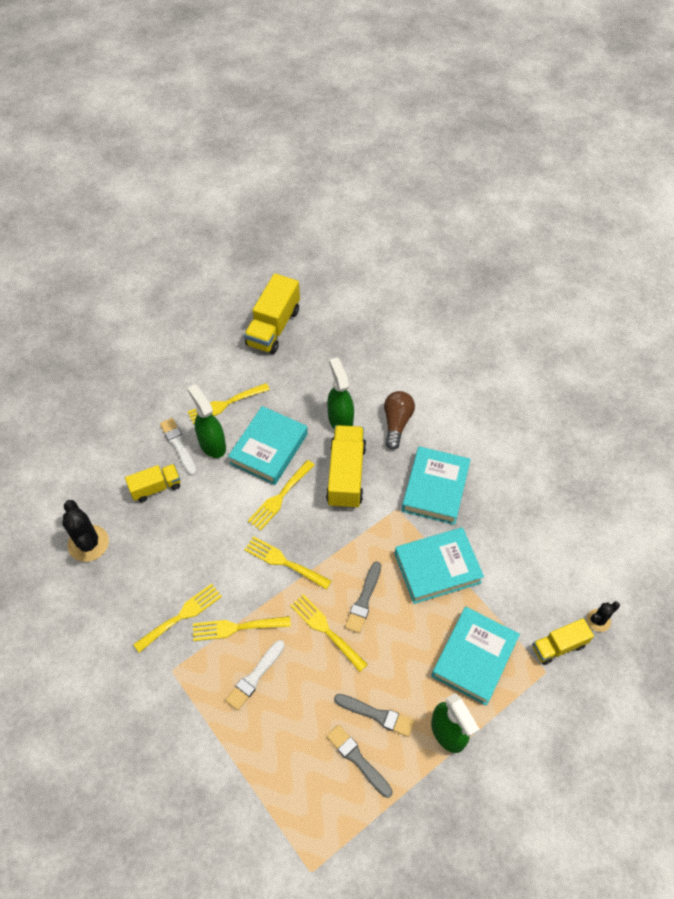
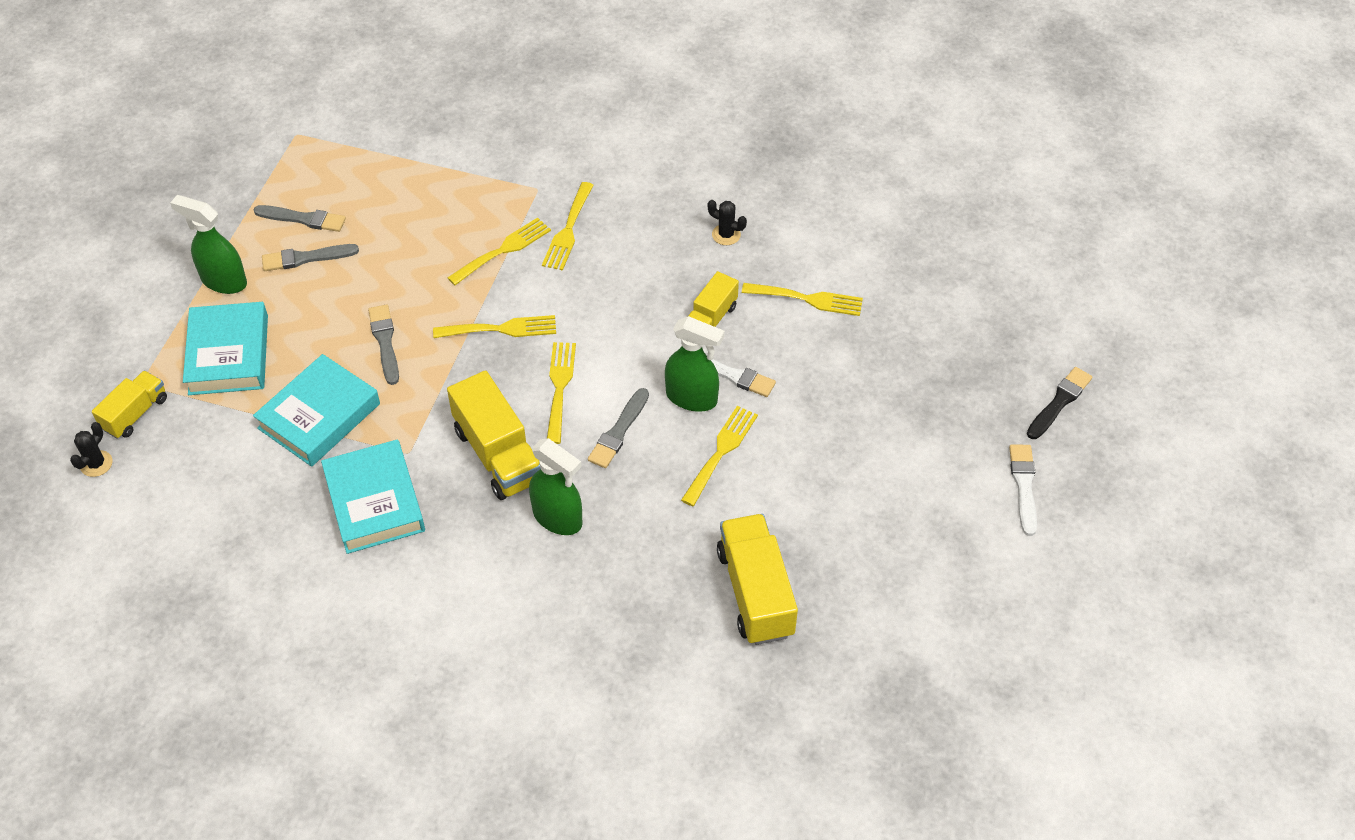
camera: 145 degrees right, 5 degrees down
black cactus [62,500,109,562] -> black cactus [708,200,747,245], size x0.56
white brush [225,640,285,711] -> white brush moved to [1009,444,1037,536]
turquoise book [228,406,308,485] -> grey brush [588,388,649,468]
yellow fork [290,594,368,672] -> yellow fork moved to [742,283,863,316]
brown light bulb [384,391,415,450] -> none
none -> black brush [1027,367,1092,439]

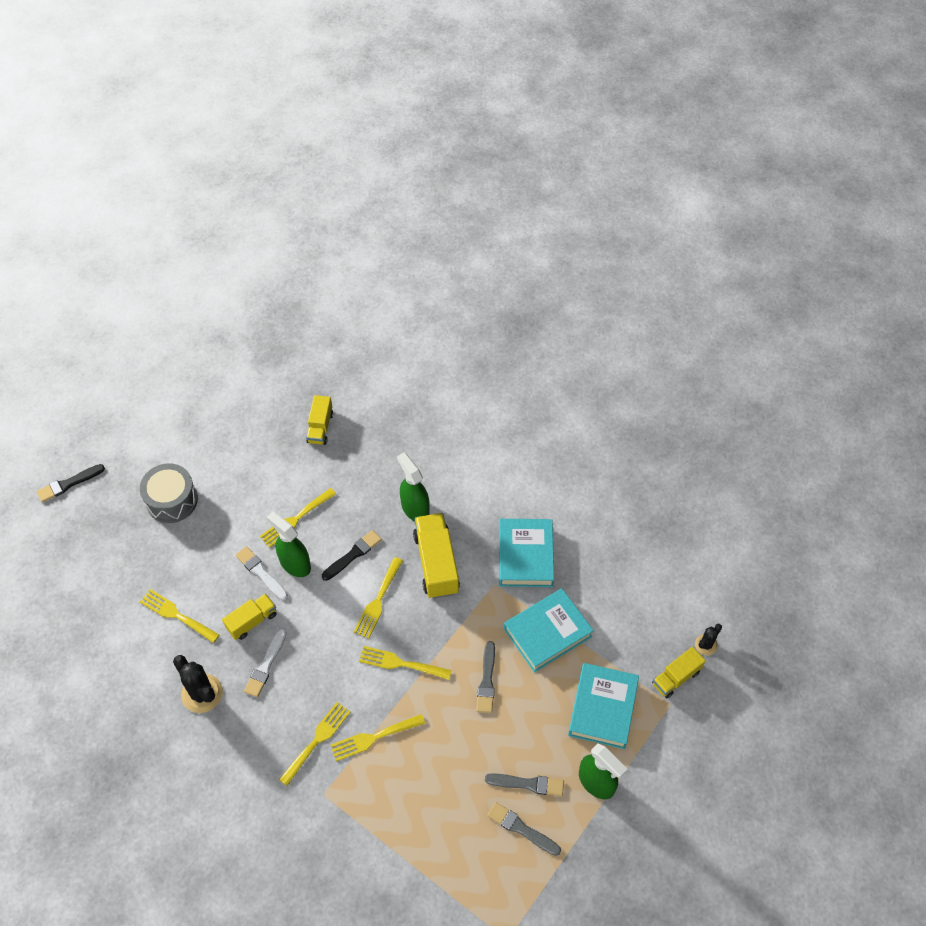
camera: 160 degrees left, 5 degrees up
grey brush [588,388,649,468] -> black brush [322,530,382,581]
black cactus [708,200,747,245] -> black cactus [173,655,223,713], size x1.78
yellow truck [717,514,798,645] -> yellow truck [306,395,333,445], size x0.60
white brush [1009,444,1037,536] -> white brush moved to [244,628,287,697]
none -> grey drum [140,463,198,523]

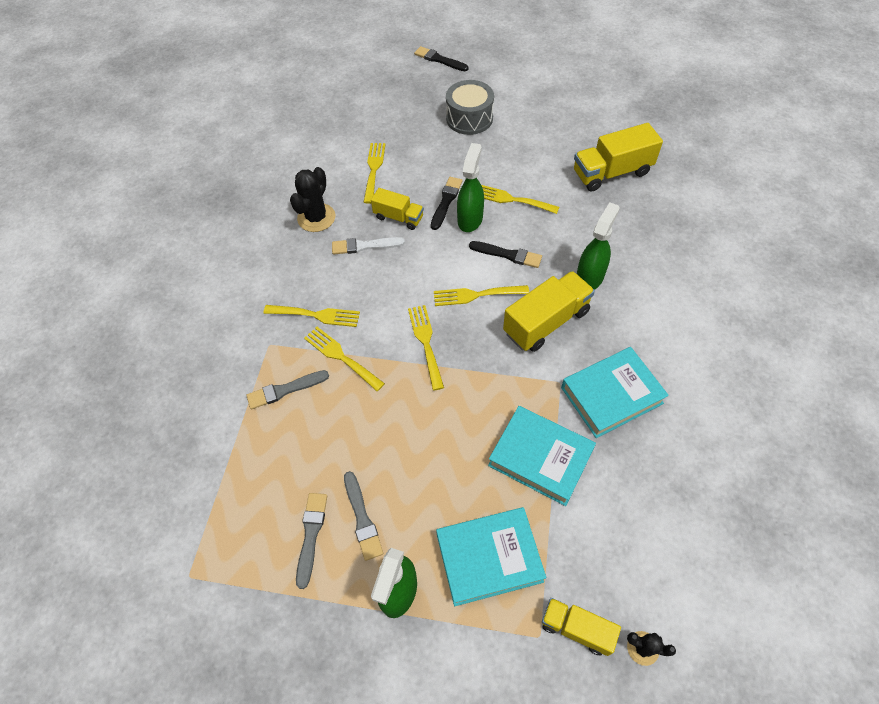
camera: 65 degrees right, 0 degrees up
white brush [236,546,288,600] -> black brush [431,177,463,230]
yellow truck [306,395,333,445] -> yellow truck [574,123,663,192], size x1.66
grey brush [476,641,495,713] -> grey brush moved to [246,370,329,409]

